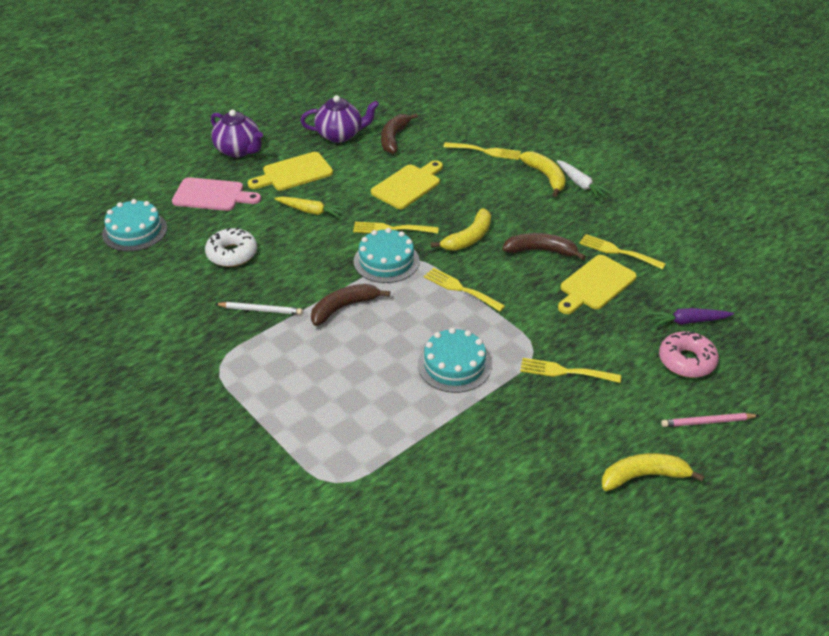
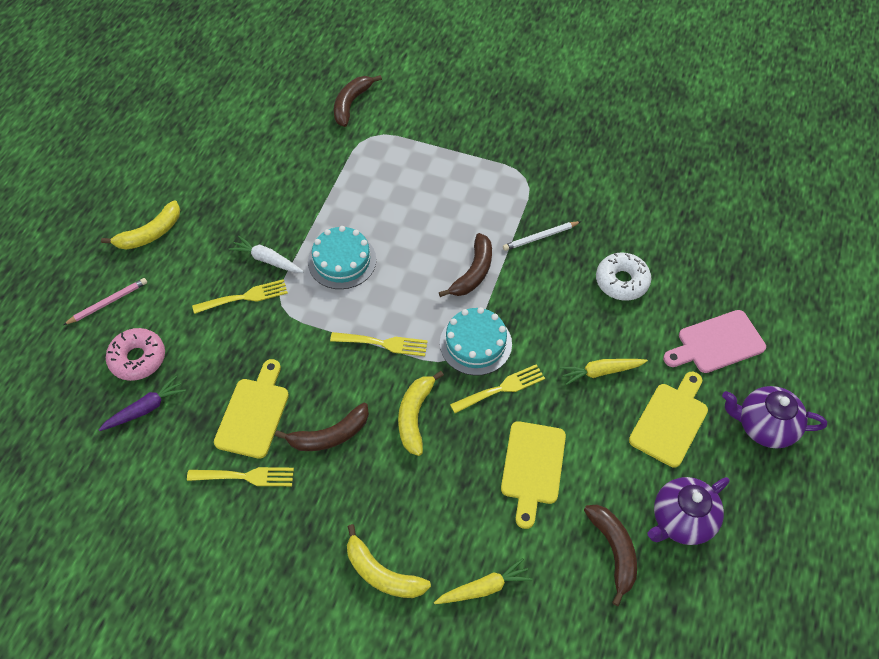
camera: 150 degrees right, 15 degrees up
turquoise cake [102,199,167,252] -> none
yellow fork [443,142,521,160] -> yellow carrot [434,558,532,604]
white carrot [557,160,611,199] -> white carrot moved to [229,236,304,273]
none -> brown banana [334,75,382,127]

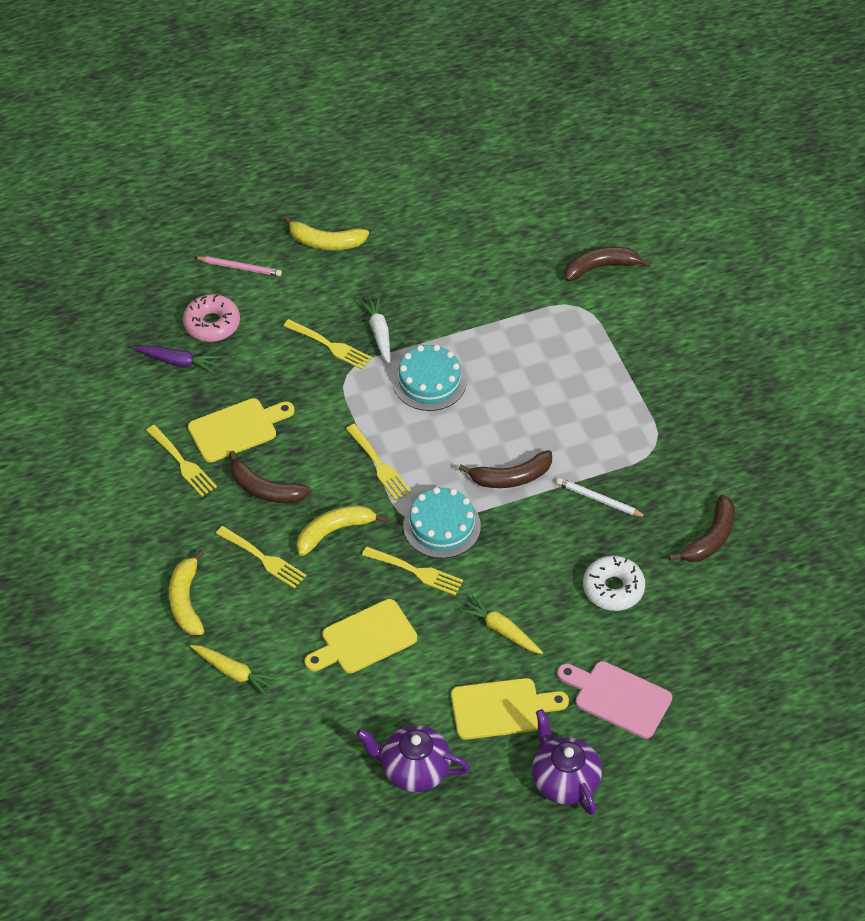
camera: 50 degrees right, 5 degrees down
brown banana [584,504,637,606] -> brown banana moved to [669,495,735,562]
none -> yellow fork [216,526,307,589]

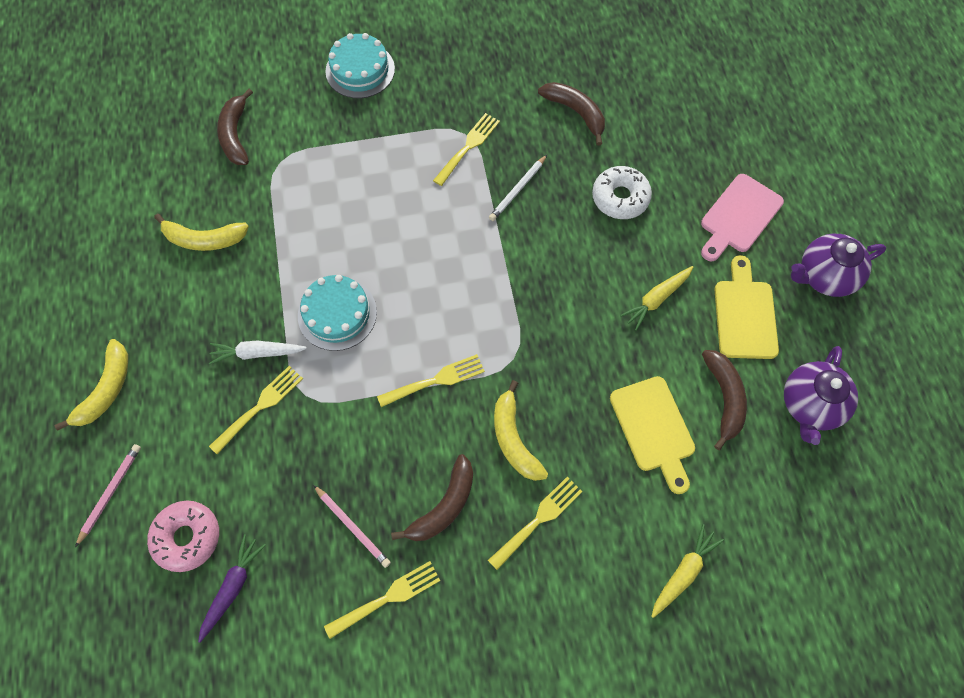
camera: 80 degrees left, 15 degrees up
yellow banana [169,550,205,635] -> yellow banana moved to [154,214,249,251]
yellow cutting board [188,398,295,462] -> pink pencil [313,485,391,568]
yellow fork [362,546,463,596] -> yellow fork moved to [433,113,500,186]
turquoise cake [403,487,481,558] -> turquoise cake moved to [325,33,395,98]
brown banana [459,450,552,488] -> brown banana moved to [702,350,747,450]

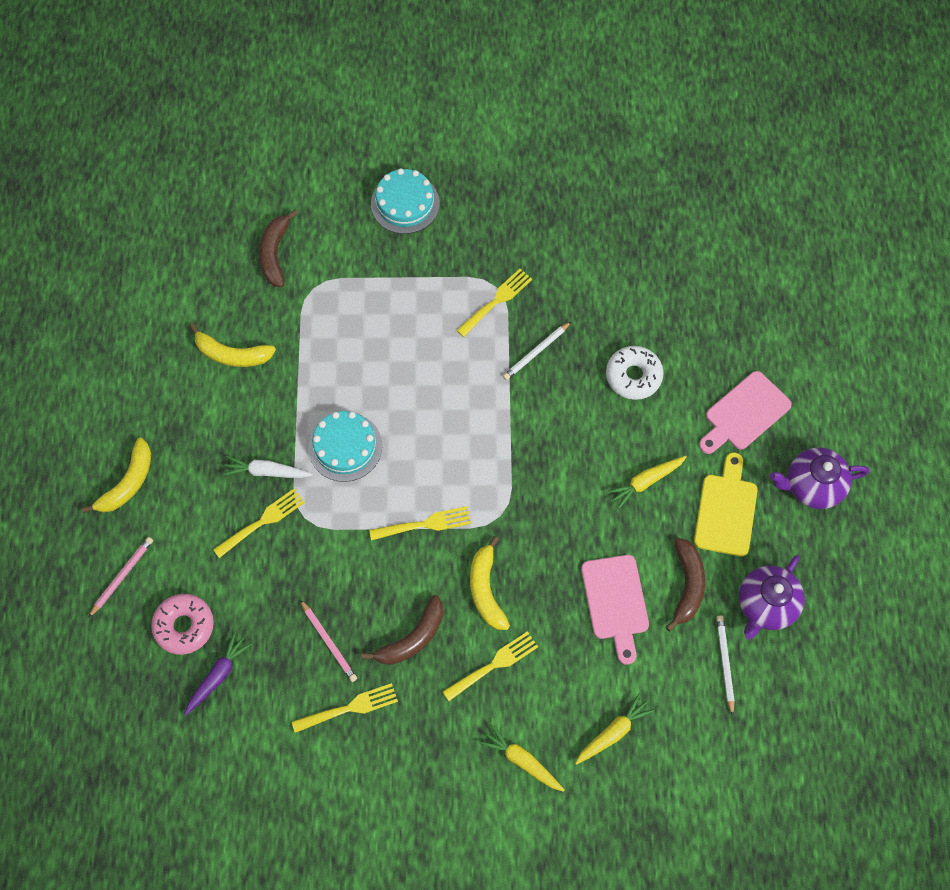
camera: 10 degrees right, 0 degrees up
brown banana [538,82,605,146] -> none
yellow cutting board [610,376,695,494] -> pink cutting board [581,555,649,665]
none -> yellow carrot [479,725,565,792]
none -> white pencil [716,615,734,716]

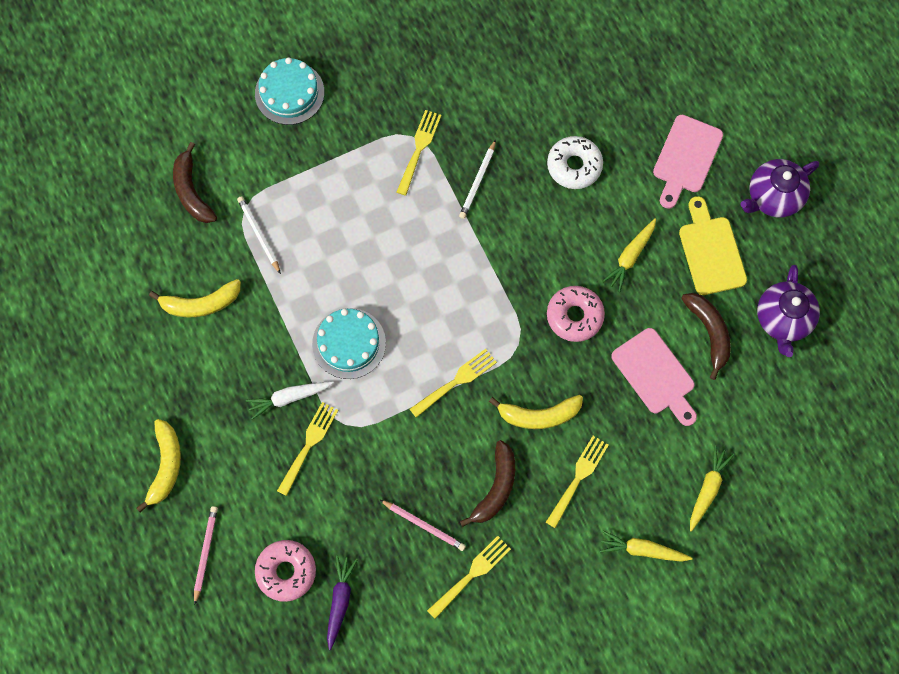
camera: 25 degrees left, 5 degrees up
yellow banana [470,536,510,630] -> yellow banana turned 60 degrees counterclockwise [489,395,583,429]
white pencil [716,615,734,716] -> white pencil moved to [237,196,281,274]
none -> pink donut [547,286,605,342]

